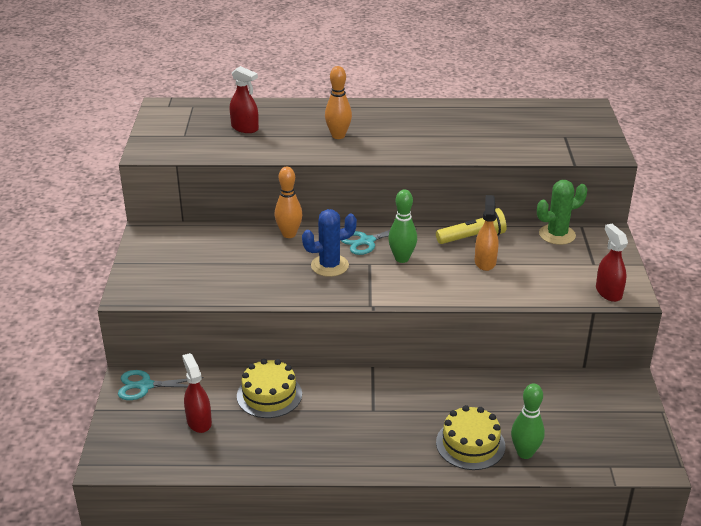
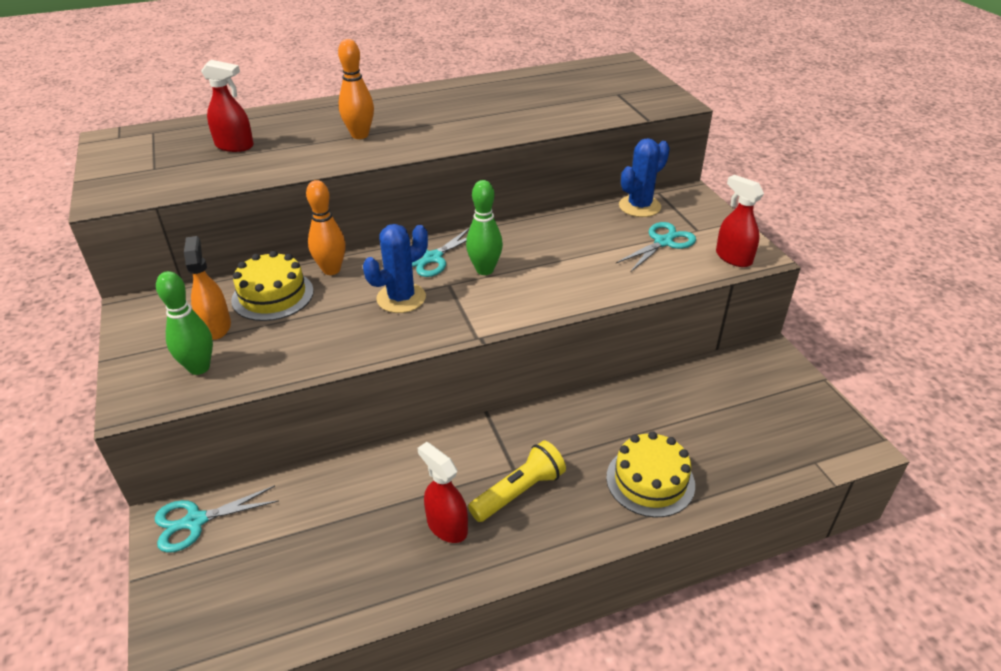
camera: 20 degrees left, 5 degrees up
red spray bottle [182,353,212,433] -> red spray bottle moved to [417,442,468,543]
yellow cake [237,359,302,418] -> yellow cake moved to [231,251,314,321]
yellow flashlight [436,208,507,244] -> yellow flashlight moved to [468,440,566,522]
orange spray bottle [475,195,499,271] -> orange spray bottle moved to [184,236,231,340]
green bowling pin [511,384,545,459] -> green bowling pin moved to [156,271,213,375]
green cactus [537,180,588,245] -> blue cactus [619,138,670,217]
none -> turquoise scissors [616,222,696,272]

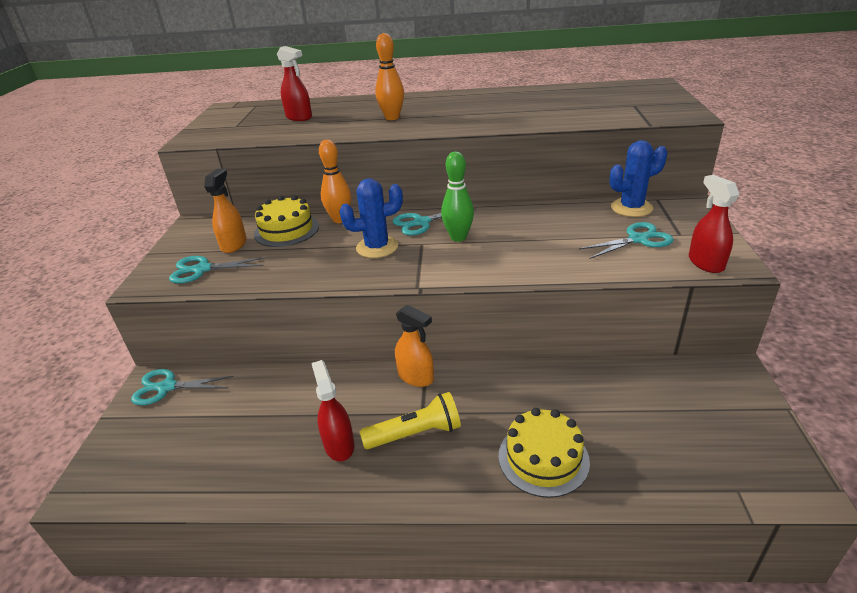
camera: 25 degrees right, 5 degrees down
green bowling pin [156,271,213,375] -> turquoise scissors [169,256,267,283]
none -> orange spray bottle [395,304,434,387]

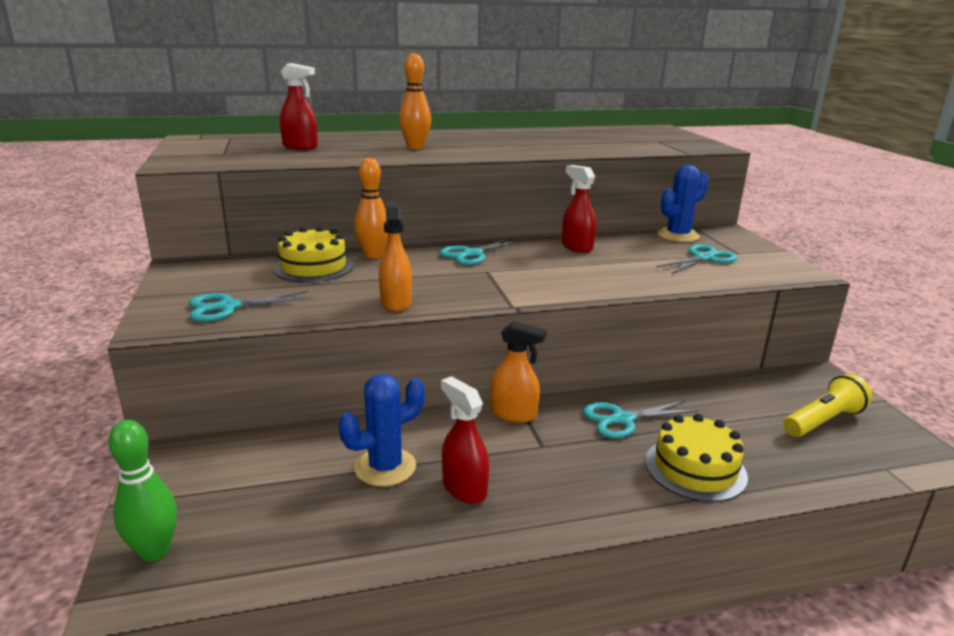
camera: 20 degrees left, 10 degrees down
turquoise scissors [131,369,234,405] -> turquoise scissors moved to [583,401,698,438]
orange spray bottle [204,169,247,253] -> orange spray bottle moved to [379,201,412,312]
blue cactus [339,178,403,258] -> blue cactus moved to [338,374,425,487]
yellow flashlight [360,392,461,449] -> yellow flashlight moved to [783,374,872,437]
green bowling pin [441,152,474,242] -> green bowling pin moved to [108,420,177,562]
red spray bottle [689,175,739,273] -> red spray bottle moved to [562,165,596,253]

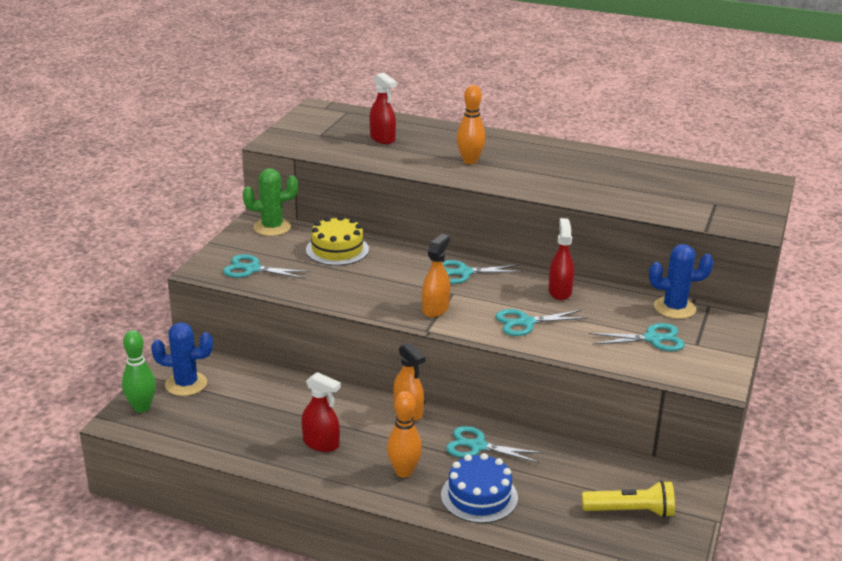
camera: 35 degrees right, 5 degrees up
blue cactus [338,374,425,487] -> blue cactus moved to [151,322,213,396]
orange bowling pin [354,158,388,258] -> orange bowling pin moved to [387,391,422,477]
orange spray bottle [379,201,412,312] -> orange spray bottle moved to [422,234,450,317]
red spray bottle [441,376,489,504] -> red spray bottle turned 120 degrees clockwise [302,372,341,452]
yellow cake [645,414,748,502] -> blue cake [441,453,518,523]
none -> green cactus [243,168,298,236]
none -> turquoise scissors [495,309,588,336]

